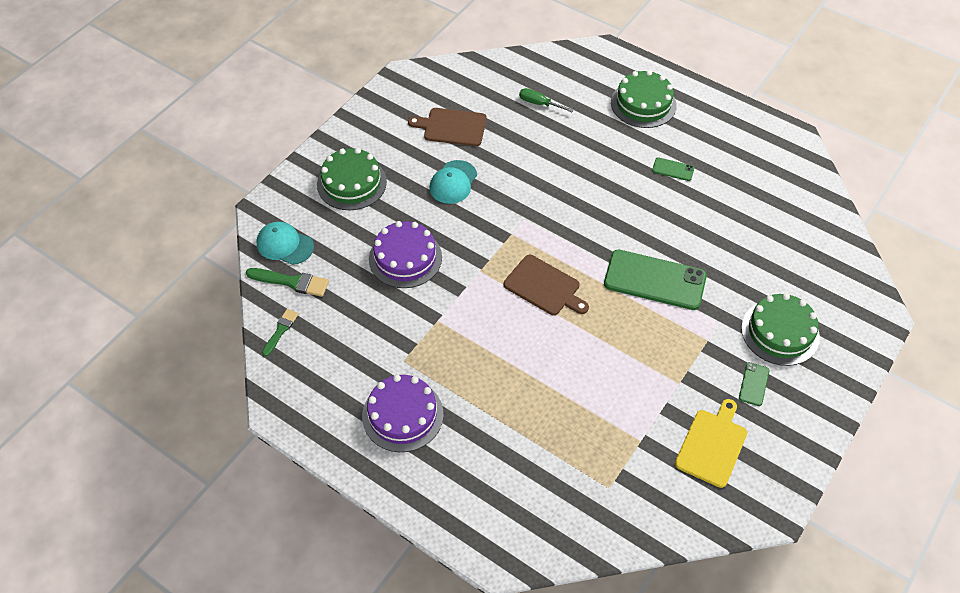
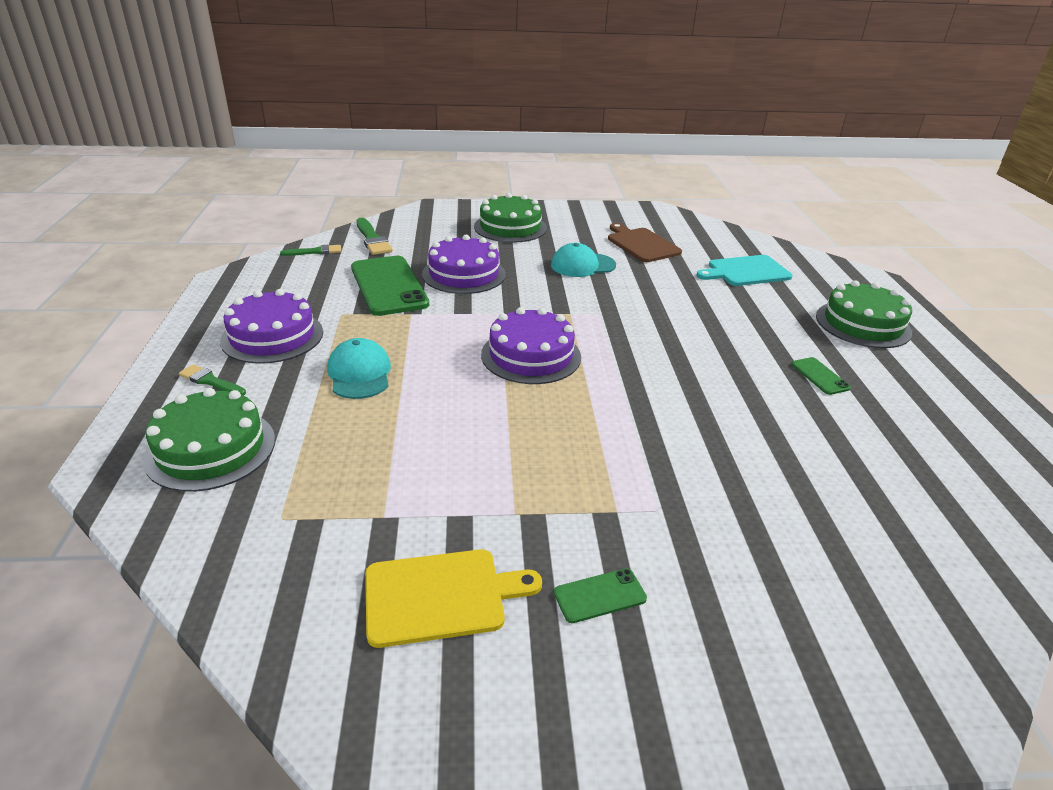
camera: 50 degrees right, 20 degrees down
turquoise cap [256,222,314,265] -> turquoise cap moved to [327,338,391,399]
brown cutting board [504,255,589,315] -> purple cake [481,307,581,384]
green screwdriver [519,88,574,112] -> turquoise cutting board [696,255,793,286]
green phone [604,250,707,310] -> green phone moved to [351,256,429,316]
green cake [741,293,820,366] -> green cake moved to [143,388,275,492]
none -> green brush [179,364,246,396]

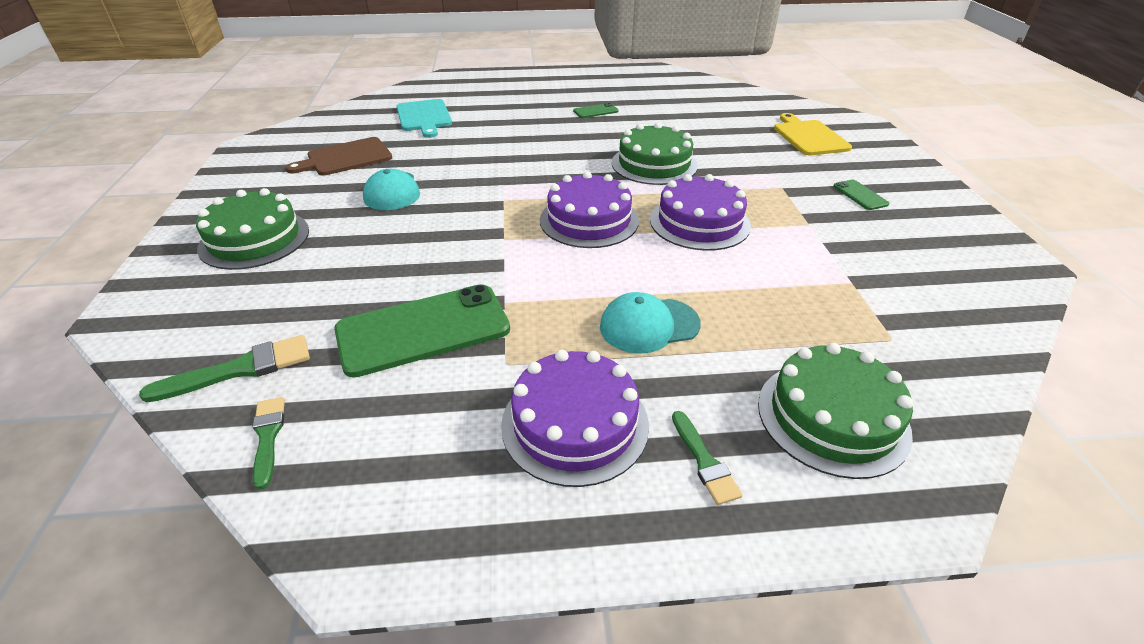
camera: 90 degrees left, 5 degrees up
green brush [179,364,246,396] -> green brush turned 45 degrees counterclockwise [672,411,743,505]
yellow cutting board [365,549,542,648] -> yellow cutting board moved to [774,113,852,155]
purple cake [422,235,506,294] -> purple cake moved to [650,174,751,251]
green cake [816,280,912,348] -> green cake moved to [612,122,698,185]

